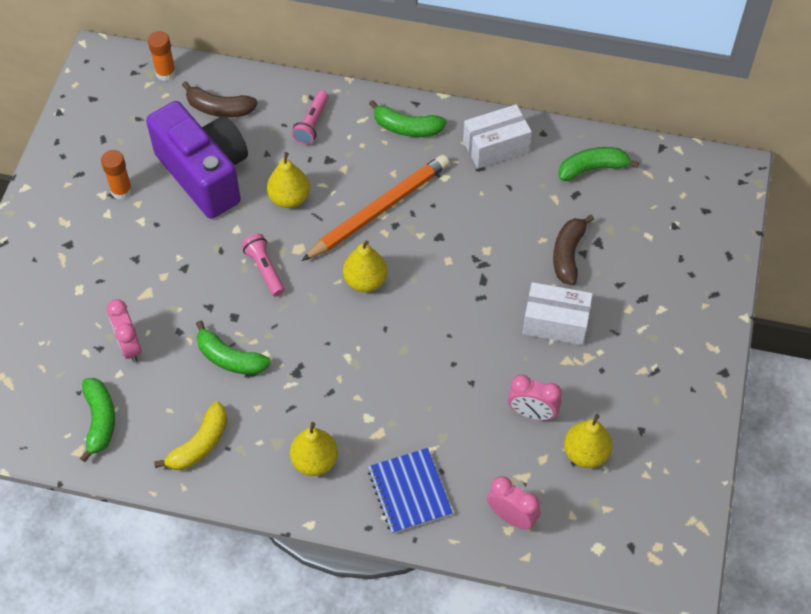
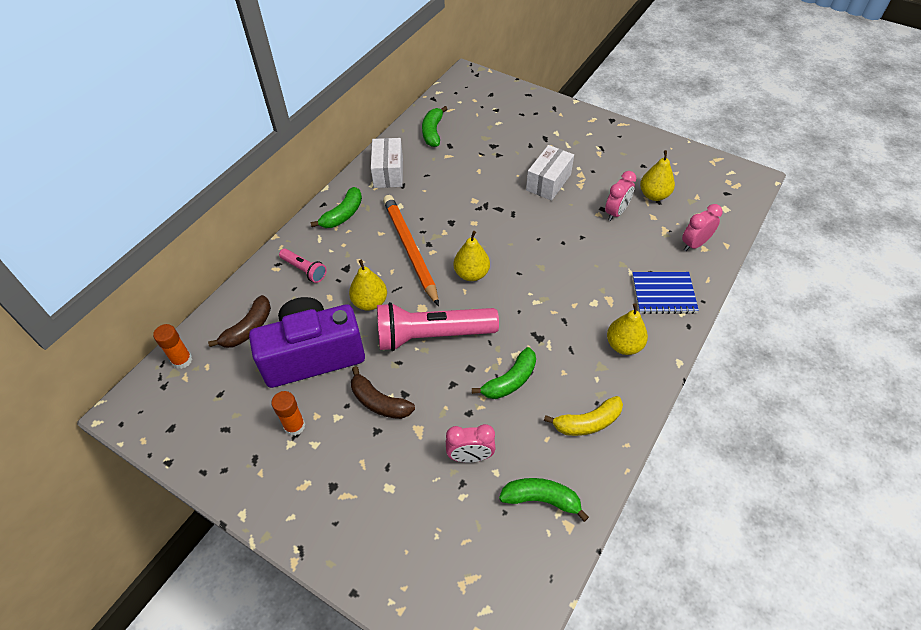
camera: 70 degrees left, 5 degrees down
yellow banana [154,401,227,470] -> yellow banana turned 105 degrees clockwise [544,396,623,436]
pink flashlight [241,234,285,297] -> pink flashlight [377,302,499,351], size x2.07
brown banana [553,215,594,285] -> brown banana moved to [351,366,415,419]

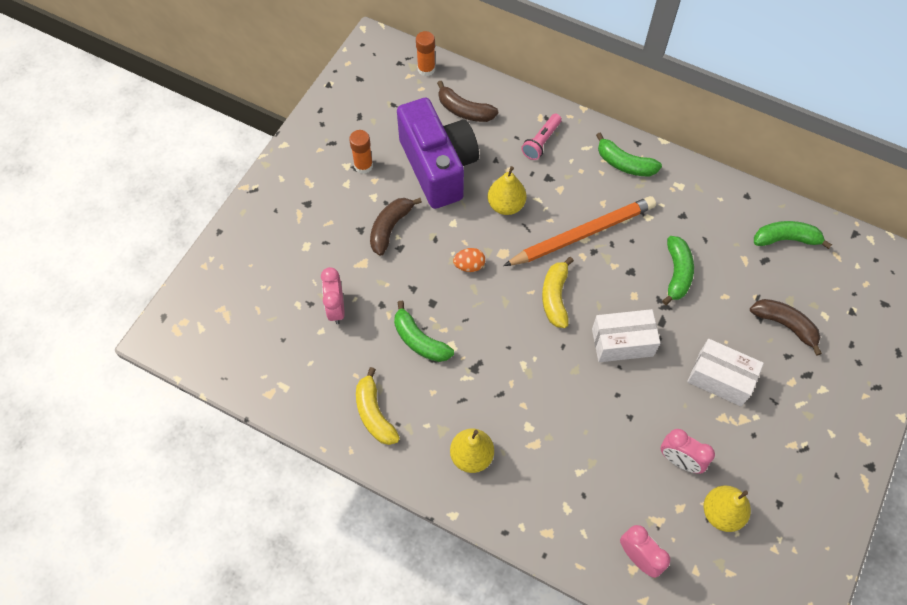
camera: 85 degrees right, 10 degrees up
white box [371,138,403,188] -> white box moved to [592,309,660,362]
pink flashlight [377,302,499,351] -> orange egg [453,248,485,272]
yellow pear [454,231,490,281] -> yellow banana [542,257,574,328]
green banana [499,478,589,522] -> green banana moved to [662,236,694,305]
blue notebook [632,272,699,314] -> none
none -> brown banana [750,299,822,356]

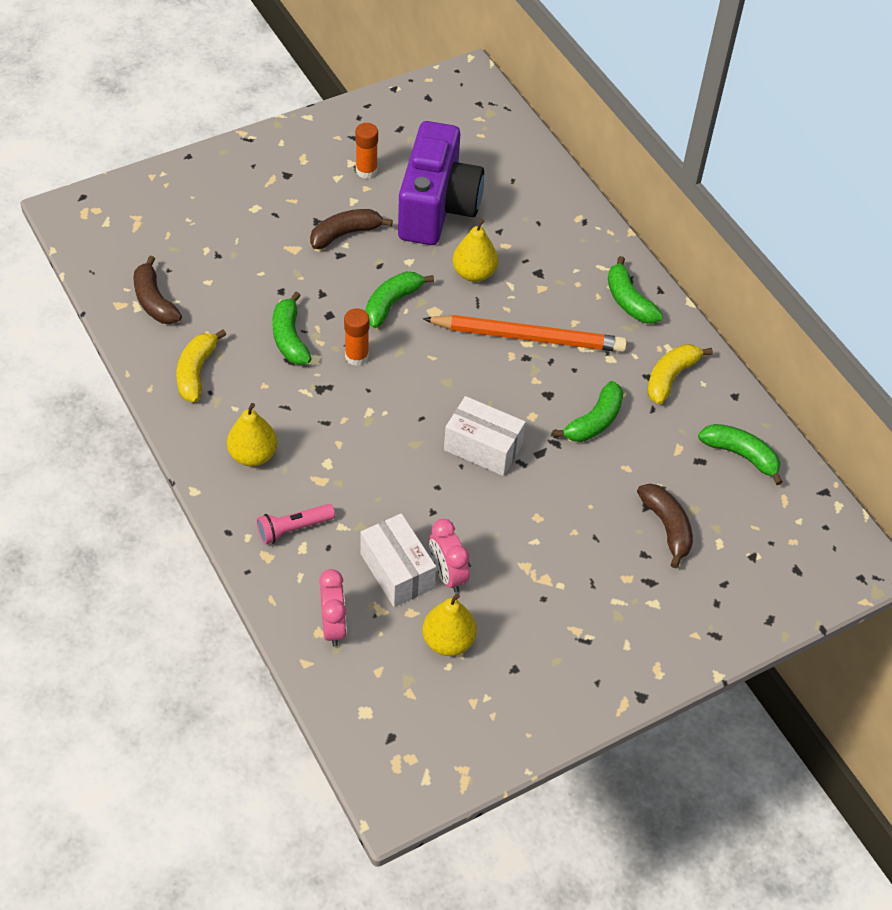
camera: 30 degrees right, 10 degrees down
pink clock [321,267,345,324] -> none
orange glue stick [416,31,435,76] -> orange glue stick moved to [344,308,369,366]
brown banana [437,81,498,122] -> brown banana moved to [134,256,182,324]
orange egg [453,248,485,272] -> green banana [365,272,434,328]
pink flashlight [521,114,562,160] -> pink flashlight moved to [257,504,335,545]
yellow banana [542,257,574,328] -> yellow banana moved to [647,344,713,405]
white box [687,339,764,406] -> white box moved to [361,513,436,607]

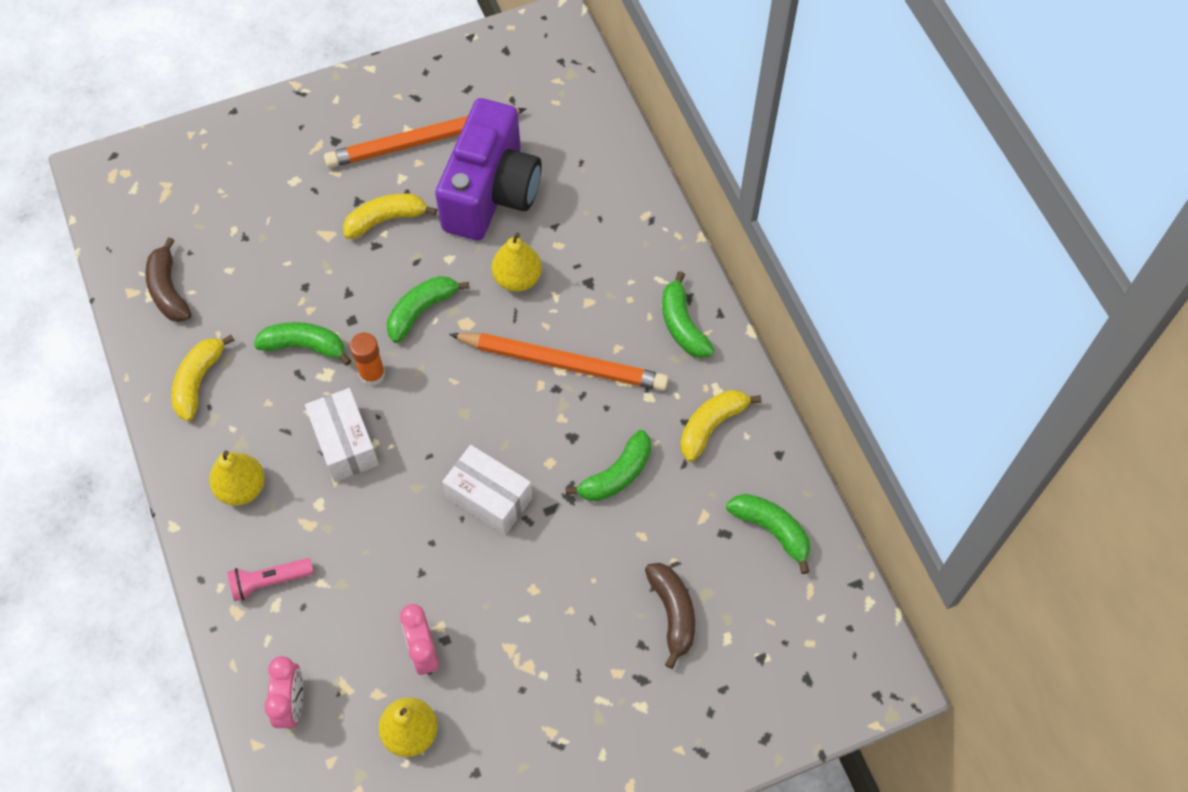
camera: 10 degrees right, 10 degrees up
green banana [273,292,311,365] -> green banana turned 105 degrees clockwise [254,322,352,366]
brown banana [310,209,393,249] -> yellow banana [343,193,437,239]
orange glue stick [355,123,378,179] -> orange pencil [324,108,527,168]
white box [361,513,436,607] -> white box moved to [305,388,379,482]

